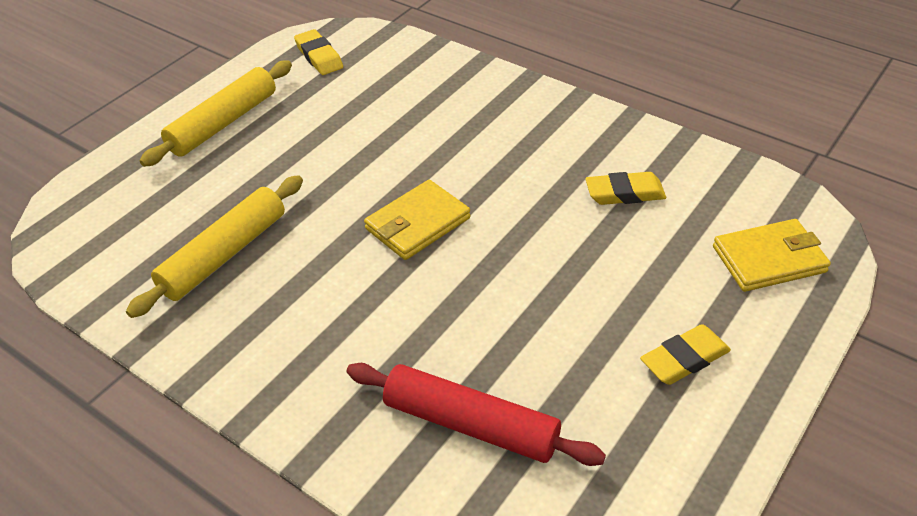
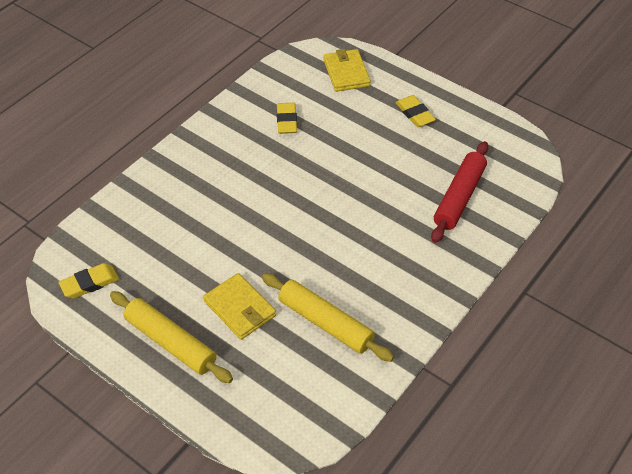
camera: 90 degrees left, 5 degrees up
yellow wallet [364,180,470,260] -> yellow wallet moved to [203,273,276,340]

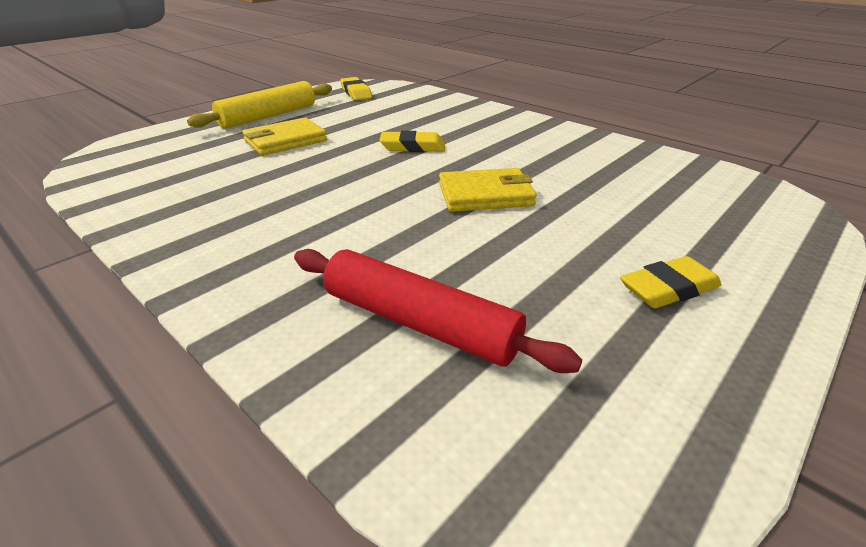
camera: 95 degrees right, 15 degrees down
yellow rolling pin [262,273,394,362] -> none
yellow eraser [277,103,297,134] -> yellow eraser moved to [379,131,445,152]
yellow wallet [323,49,371,92] -> yellow wallet moved to [439,168,537,212]

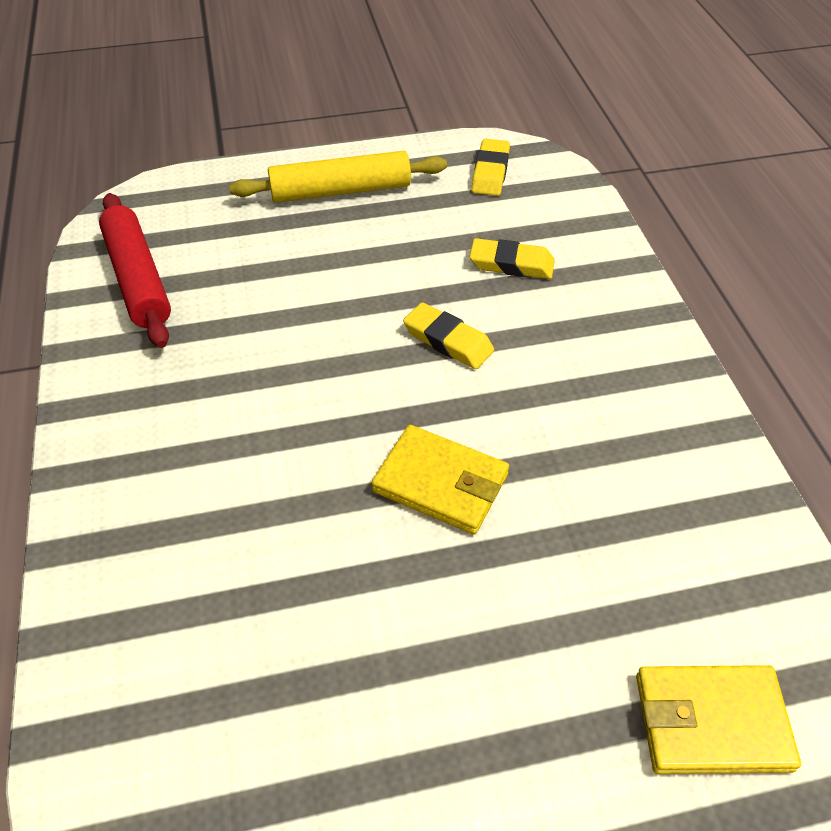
camera: 35 degrees right, 15 degrees up
yellow wallet [242,117,327,156] -> yellow wallet moved to [636,665,801,774]
red rolling pin [294,249,582,373] -> red rolling pin moved to [99,193,171,348]
yellow eraser [620,256,722,308] -> yellow eraser moved to [469,238,555,279]

